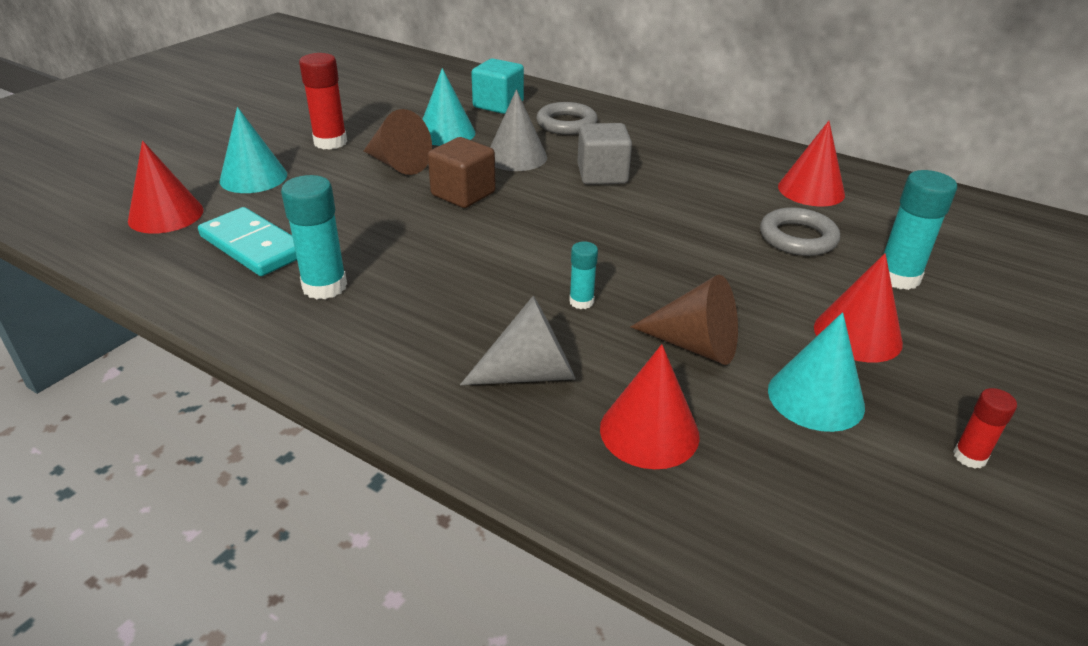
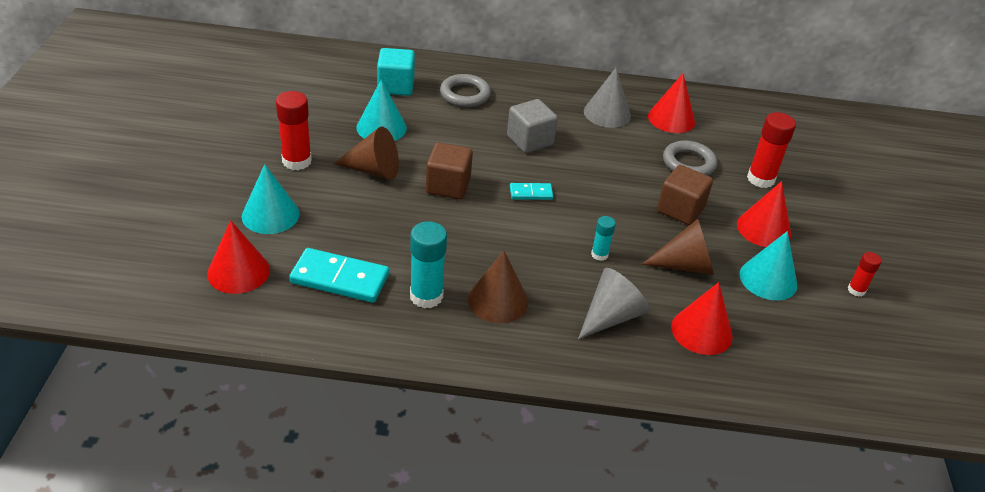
camera: 30 degrees left, 5 degrees up
grey cone [490,89,547,171] -> grey cone moved to [584,67,631,128]
turquoise glue stick [884,170,957,290] -> red glue stick [747,112,796,188]
none -> brown cone [468,251,529,323]
none -> turquoise domino [510,183,554,200]
none -> brown cube [657,165,713,225]

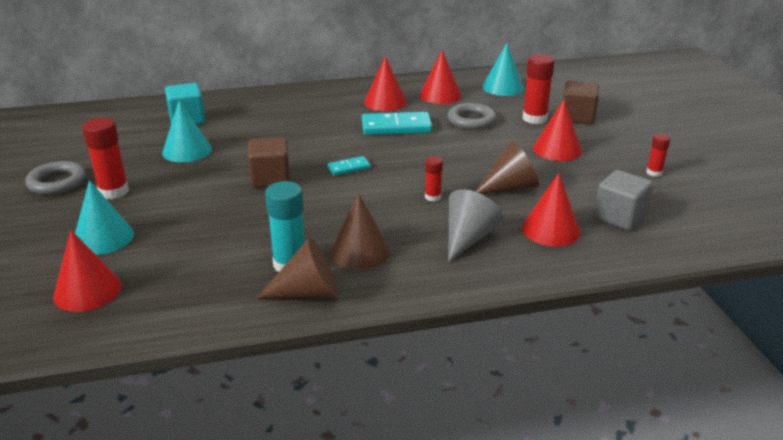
camera: 15 degrees left, 10 degrees down
turquoise domino [289,248,389,303] -> turquoise domino moved to [362,112,432,135]
brown cone [333,127,399,180] -> brown cone moved to [257,237,338,298]
grey ring [440,74,491,107] -> grey ring moved to [25,161,86,195]
grey cube [507,99,558,153] -> grey cube moved to [594,170,653,230]
grey cone [584,67,631,128] -> red cone [364,56,407,111]
turquoise glue stick [591,216,616,261] -> red glue stick [425,156,443,202]
brown cube [657,165,713,225] -> brown cube moved to [563,81,599,124]
turquoise cone [740,231,797,300] -> turquoise cone moved to [482,43,524,96]

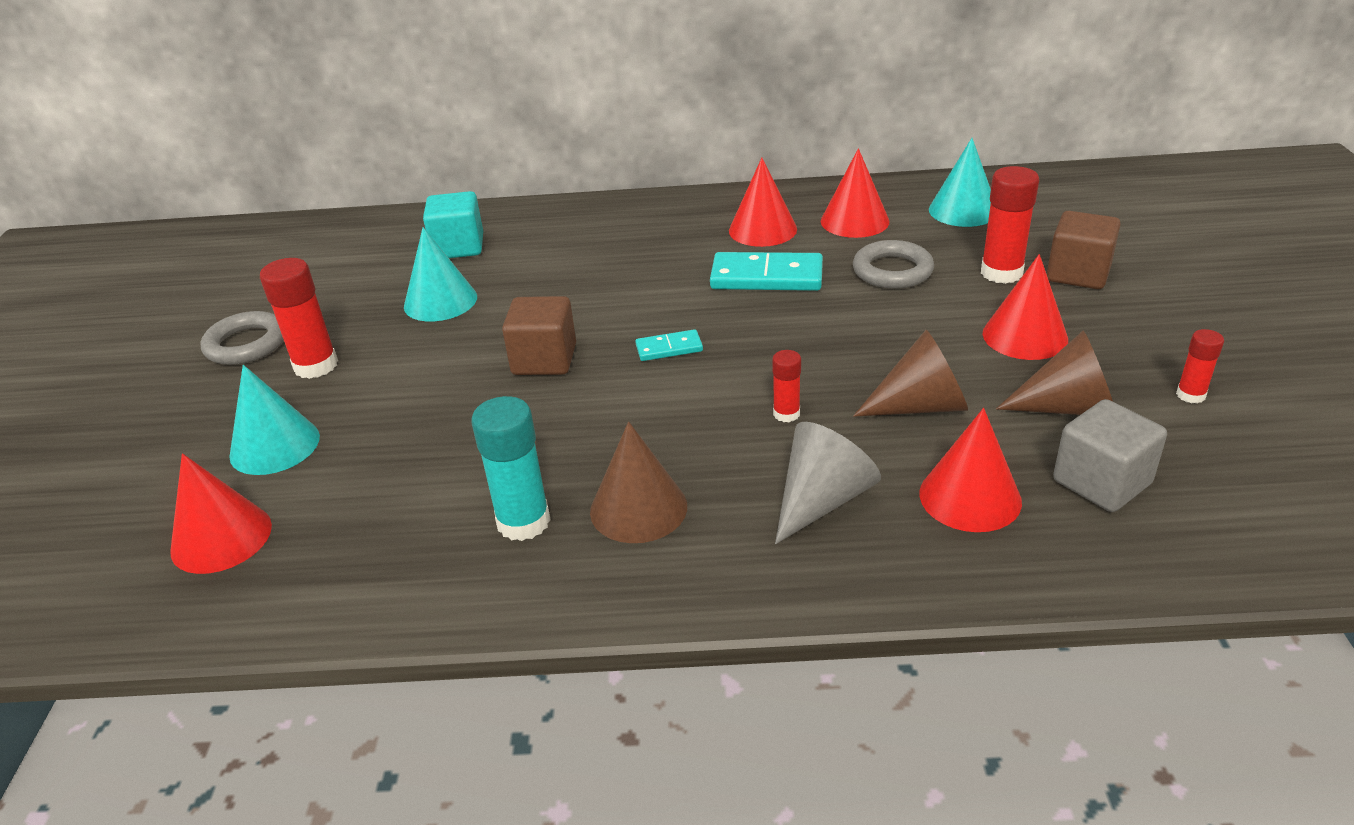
camera: 15 degrees right, 5 degrees up
brown cone [257,237,338,298] -> brown cone moved to [996,331,1113,415]

